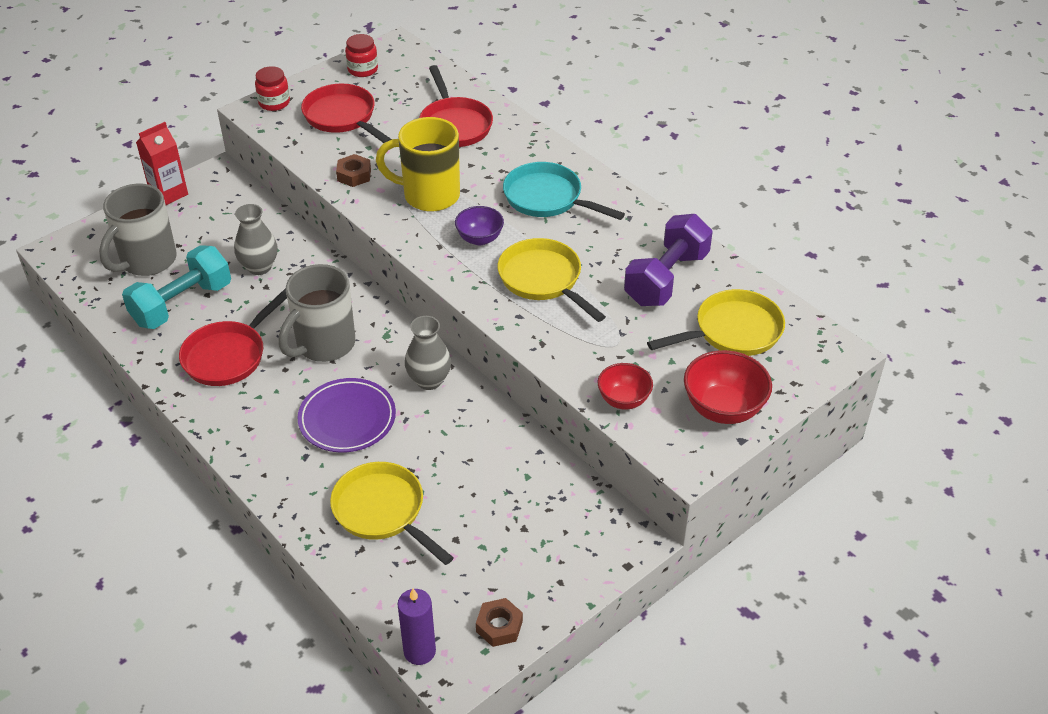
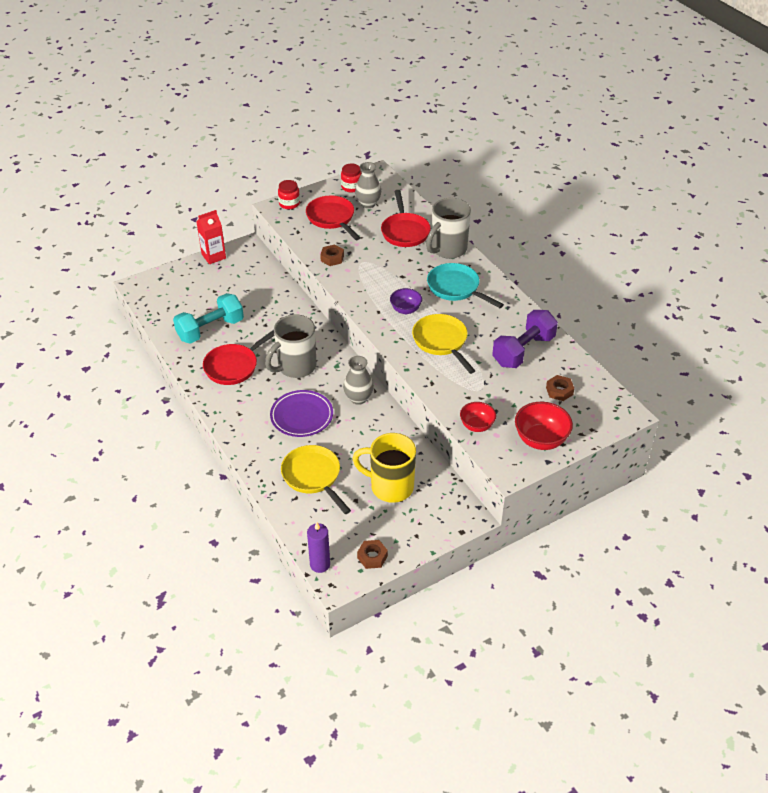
camera: 10 degrees right, 0 degrees up
grey mug [99,184,177,276] -> grey mug moved to [426,198,471,259]
grey vase [234,204,277,275] -> grey vase moved to [355,162,381,208]
yellow mug [376,117,460,212] -> yellow mug moved to [352,433,416,503]
yellow pan [647,289,785,356] -> brown nut [546,375,574,401]

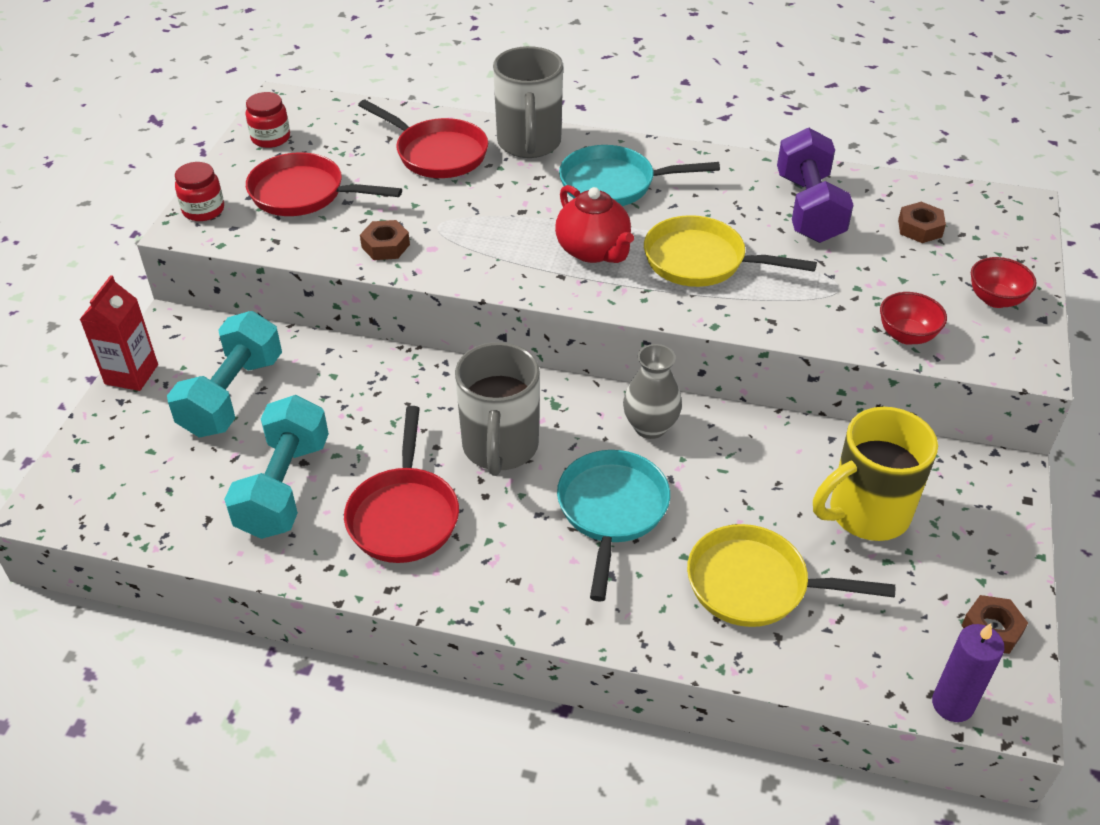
camera: 45 degrees left, 0 degrees up
purple plate [270,390,333,437] -> turquoise pan [557,450,670,602]
grey vase [355,162,381,208] -> none
purple bowl [390,288,422,314] -> red teapot [555,185,634,263]
red bowl [515,402,573,450] -> red bowl [971,257,1037,308], size x0.64
none -> turquoise dumbbell [167,311,282,438]

